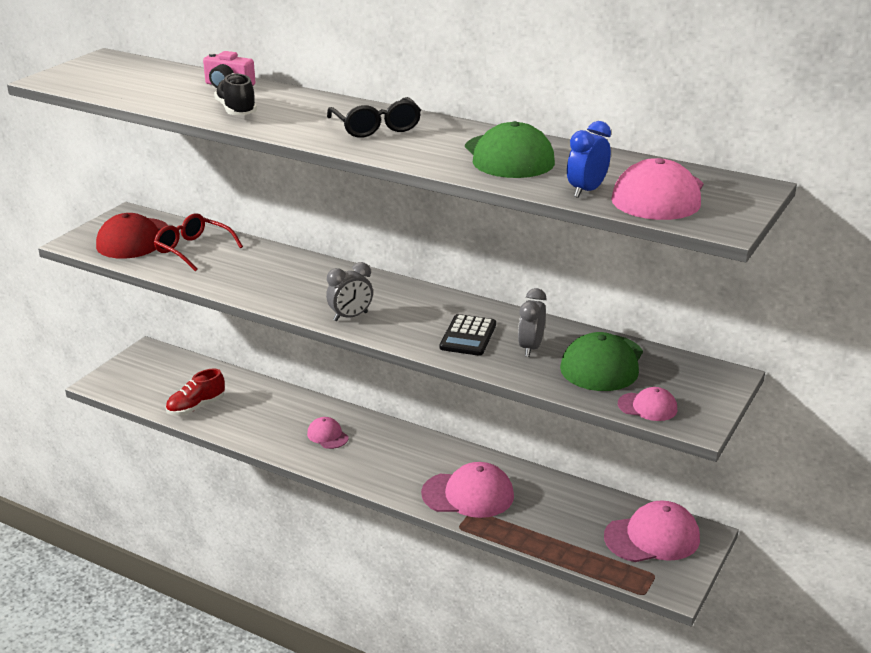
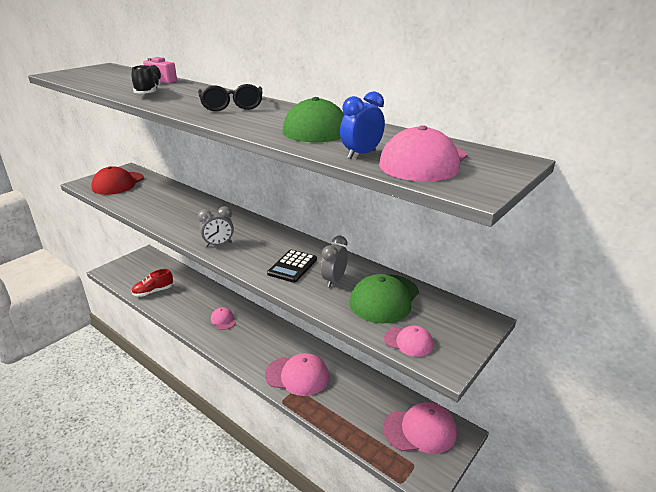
camera: 10 degrees right, 0 degrees up
red glasses [154,213,243,271] -> none

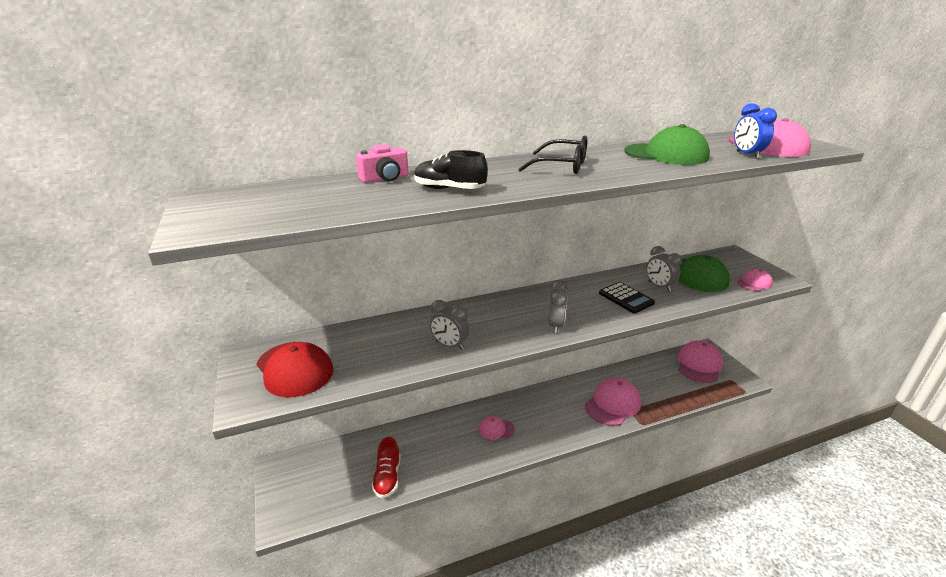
camera: 60 degrees left, 0 degrees up
none -> grey clock [430,300,469,350]

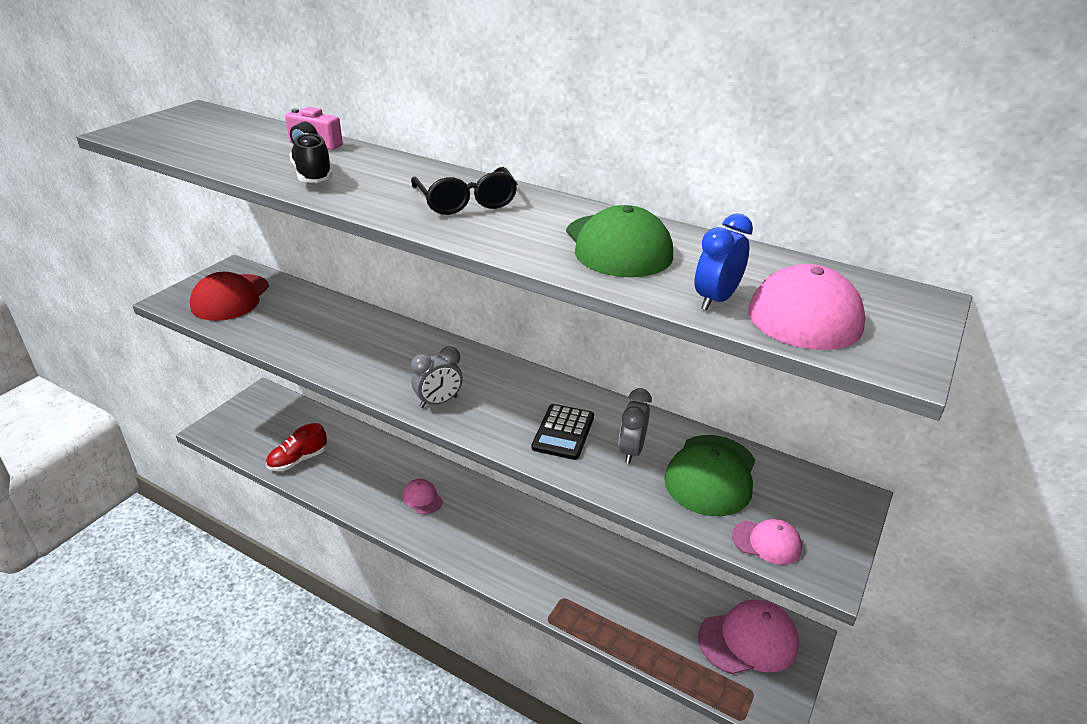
camera: 50 degrees right, 5 degrees up
grey clock [430,300,469,350] -> none
pink cap [585,378,641,426] -> none

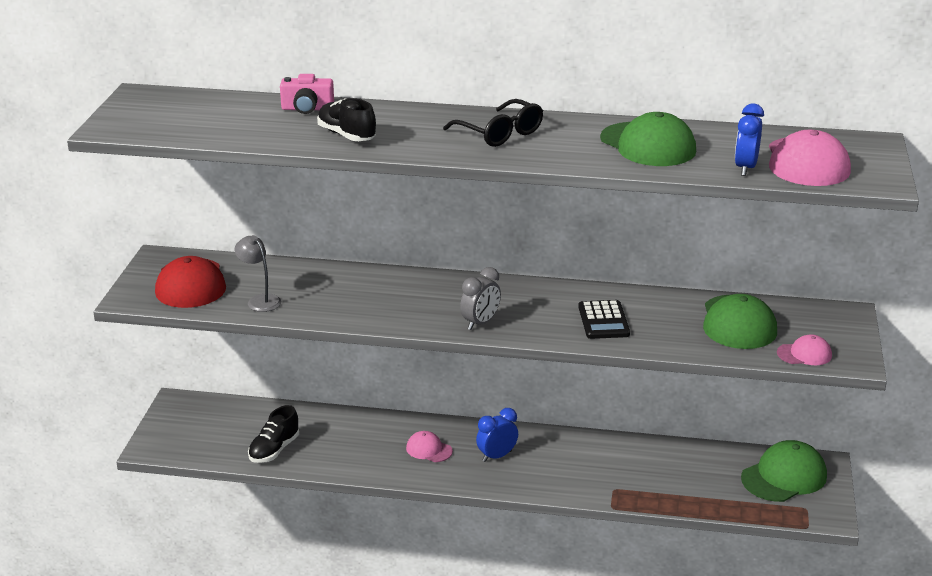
camera: 20 degrees left, 5 degrees down
red shoe [266,423,327,471] -> black shoe [248,405,299,463]
grey clock [619,388,652,464] -> none
pink cap [698,600,799,674] -> green cap [741,440,827,502]
none -> grey lamp [234,235,281,312]
none -> blue clock [476,408,518,462]

